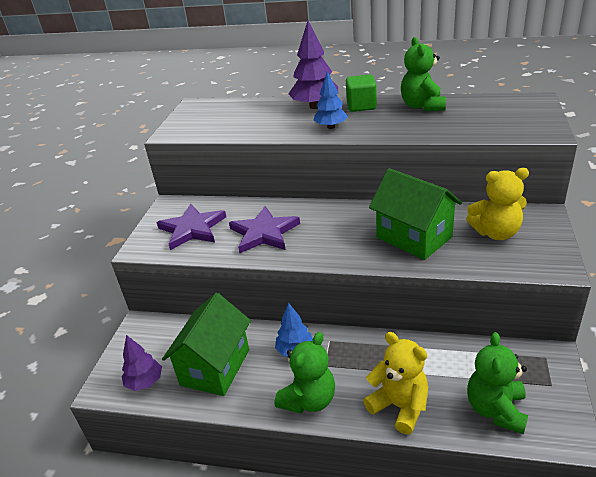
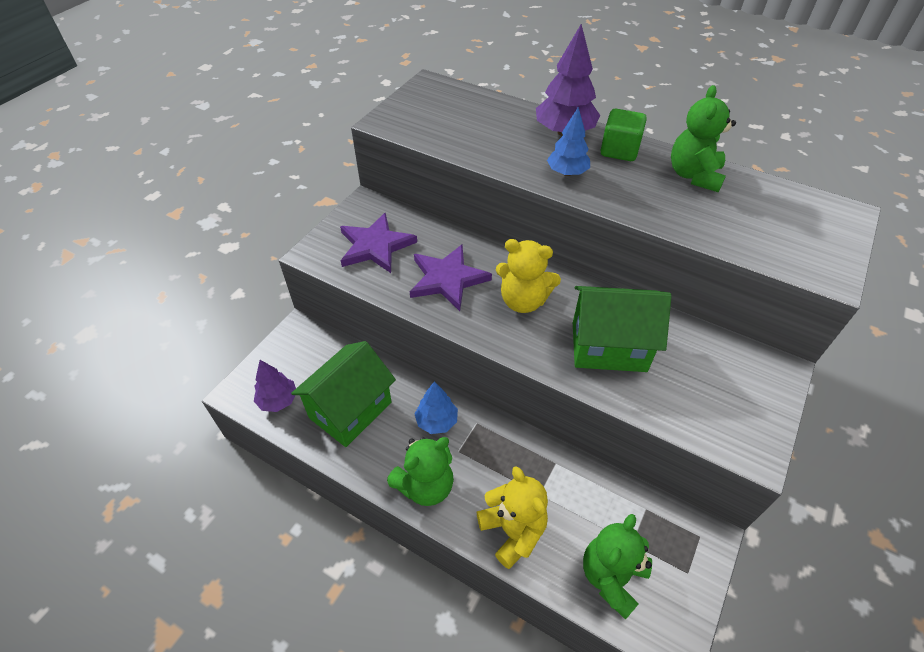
camera: 15 degrees right, 15 degrees up
green house [369,168,462,260] -> green house turned 60 degrees counterclockwise [573,286,672,372]
yellow teddy bear [466,168,529,240] -> yellow teddy bear moved to [496,239,561,313]

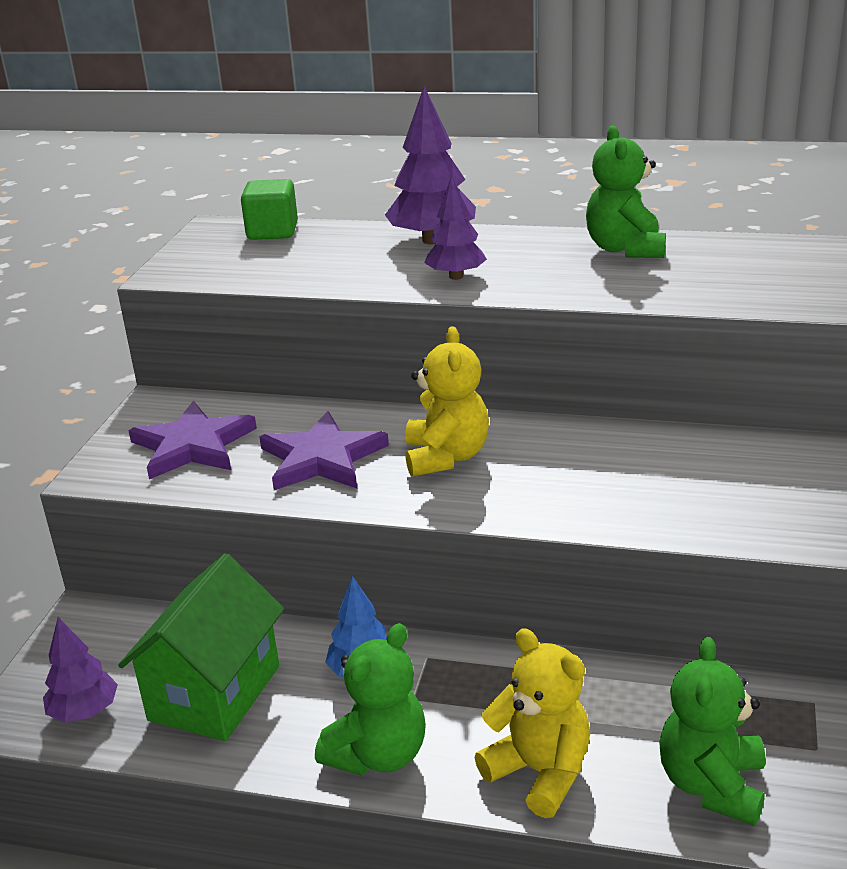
camera: 15 degrees left, 20 degrees down
yellow teddy bear [496,239,561,313] -> yellow teddy bear turned 90 degrees counterclockwise [405,326,489,477]
blue tree [547,107,590,176] -> purple tree [424,176,487,280]
green house [573,286,672,372] -> none
green cube [600,109,647,161] -> green cube moved to [241,179,298,240]

